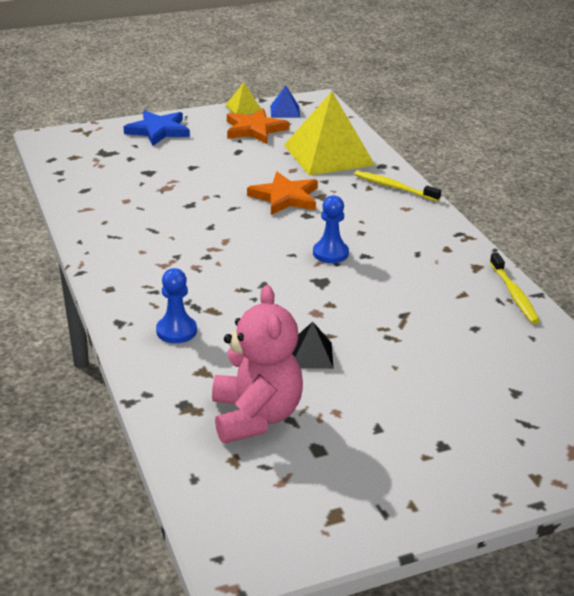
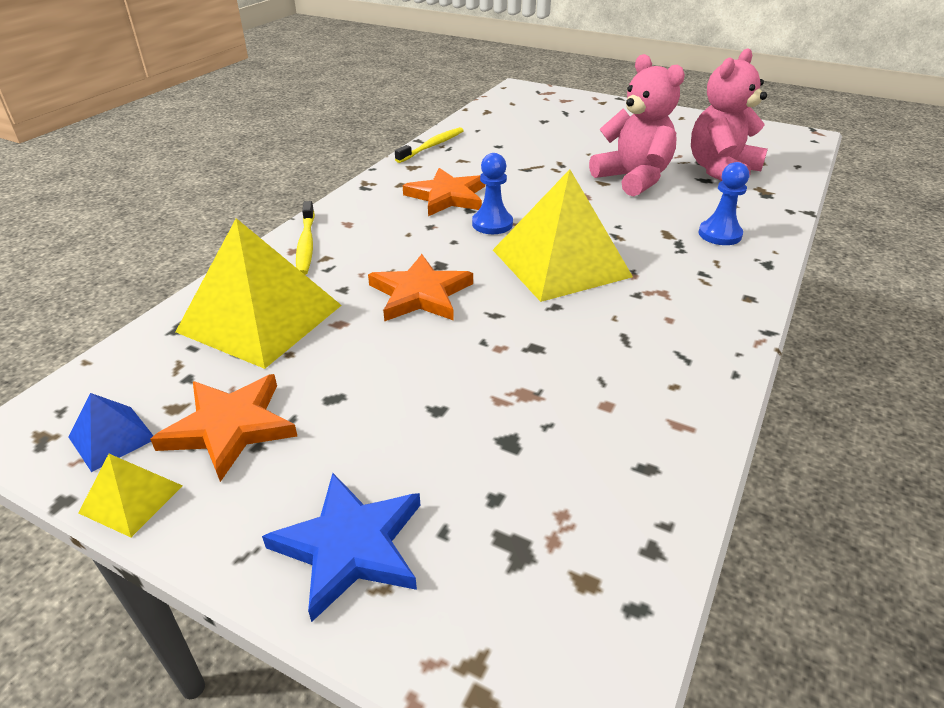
camera: 130 degrees left, 5 degrees up
black pyramid [292,322,334,369] -> pink teddy bear [589,54,685,197]
none -> orange star [403,168,485,216]
none -> yellow pyramid [493,169,633,302]

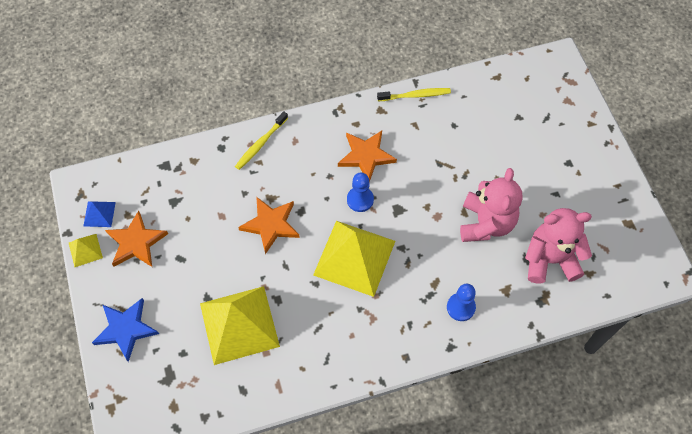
camera: 45 degrees right, 25 degrees up
yellow pyramid [175,218,342,369] -> yellow pyramid moved to [200,286,280,365]

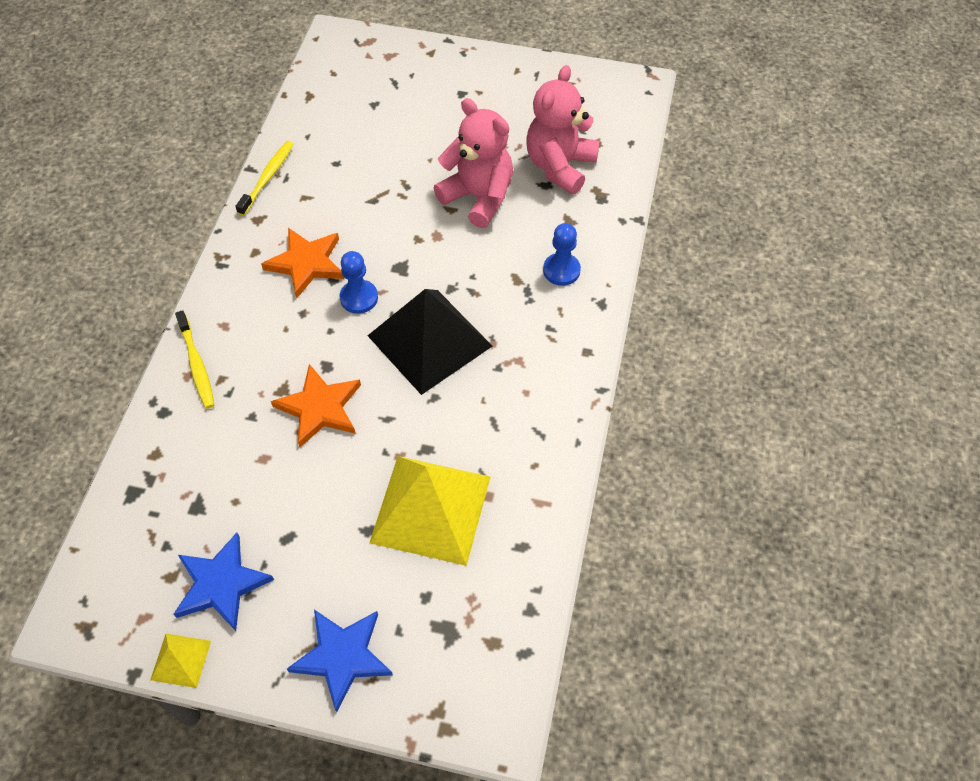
camera: 60 degrees left, 5 degrees down
blue pyramid [84,201,116,227] -> none
orange star [105,211,168,267] -> blue star [174,533,274,631]
yellow pyramid [313,221,395,297] -> black pyramid [368,289,492,395]

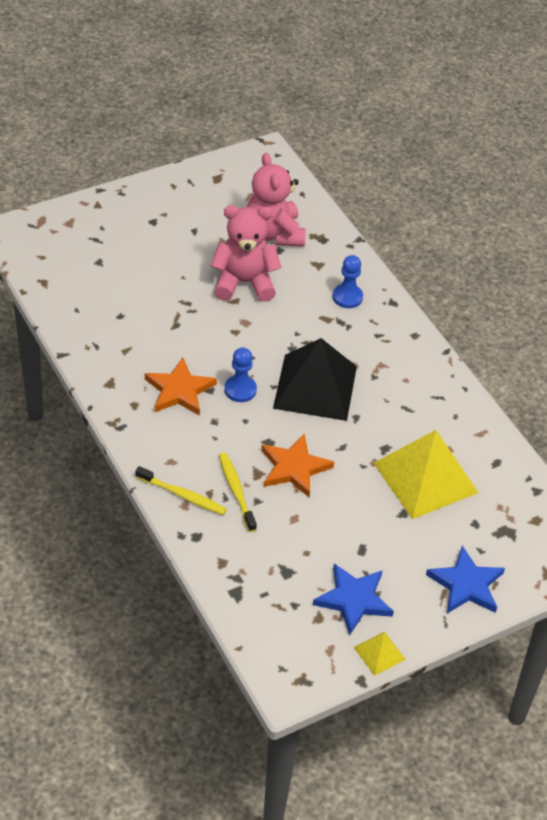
camera: 45 degrees left, 10 degrees down
yellow toothbrush [235,141,294,216] -> yellow toothbrush moved to [219,453,257,532]

